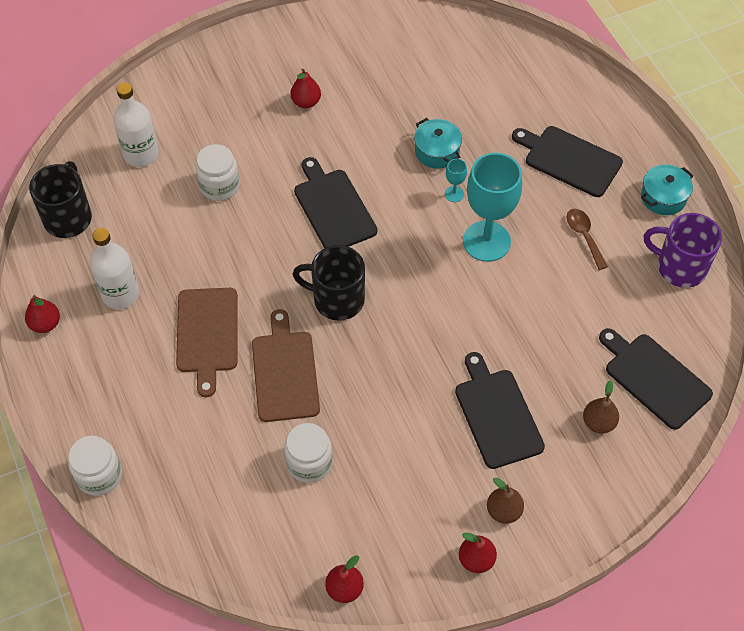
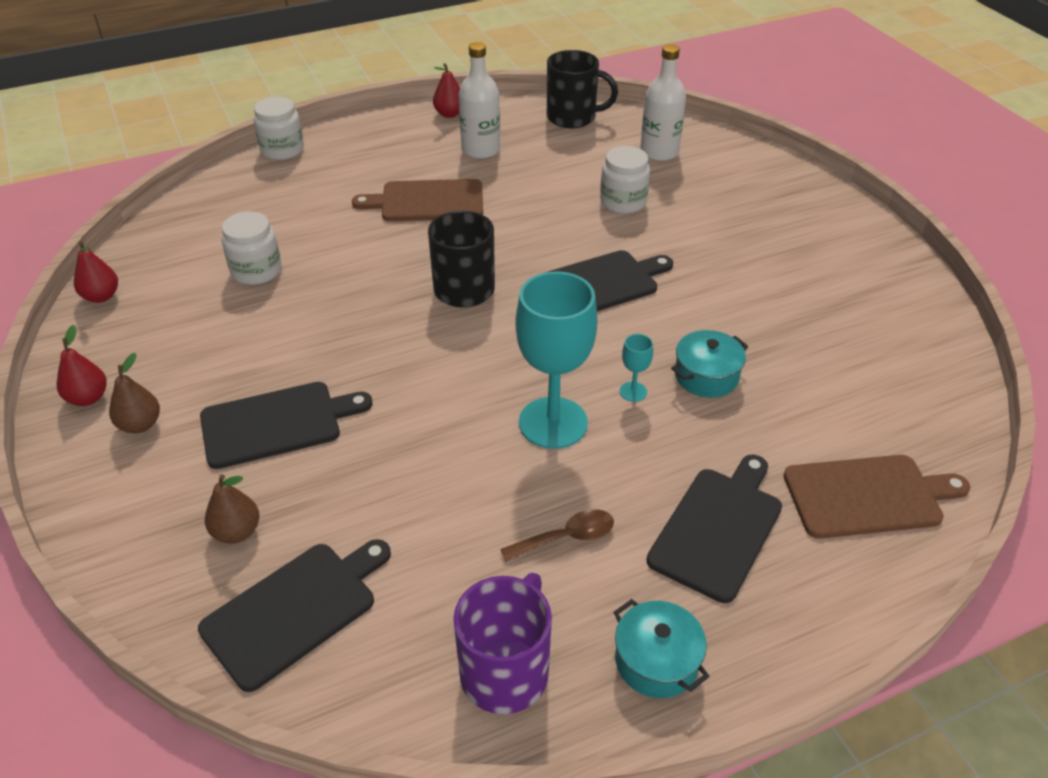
camera: 90 degrees right, 15 degrees down
brown cutting board [252,309,320,422] -> brown cutting board moved to [784,455,970,539]
red pear [290,69,321,108] -> none

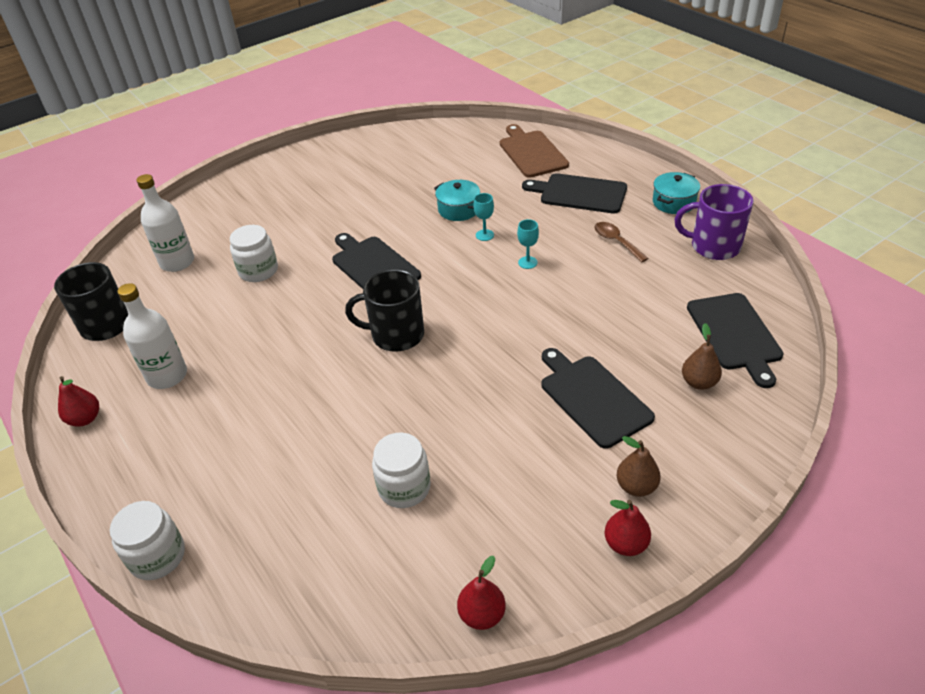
camera: 100 degrees left, 0 degrees up
black cutting board [198,539,391,692] -> black cutting board turned 135 degrees counterclockwise [687,293,784,388]
brown cutting board [352,179,483,221] -> none
turquoise goblet [515,271,598,449] -> turquoise goblet [517,219,539,269], size x0.41

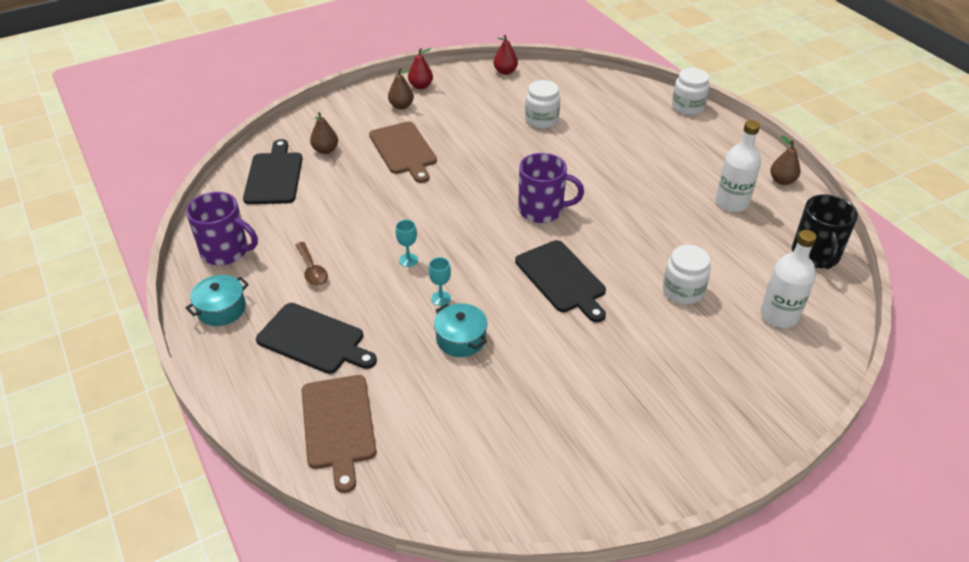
camera: 175 degrees left, 0 degrees up
red pear [58,376,99,427] -> brown pear [770,135,801,185]
black mug [345,269,424,352] -> purple mug [518,153,584,223]
black cutting board [542,348,655,449] -> brown cutting board [369,121,437,183]

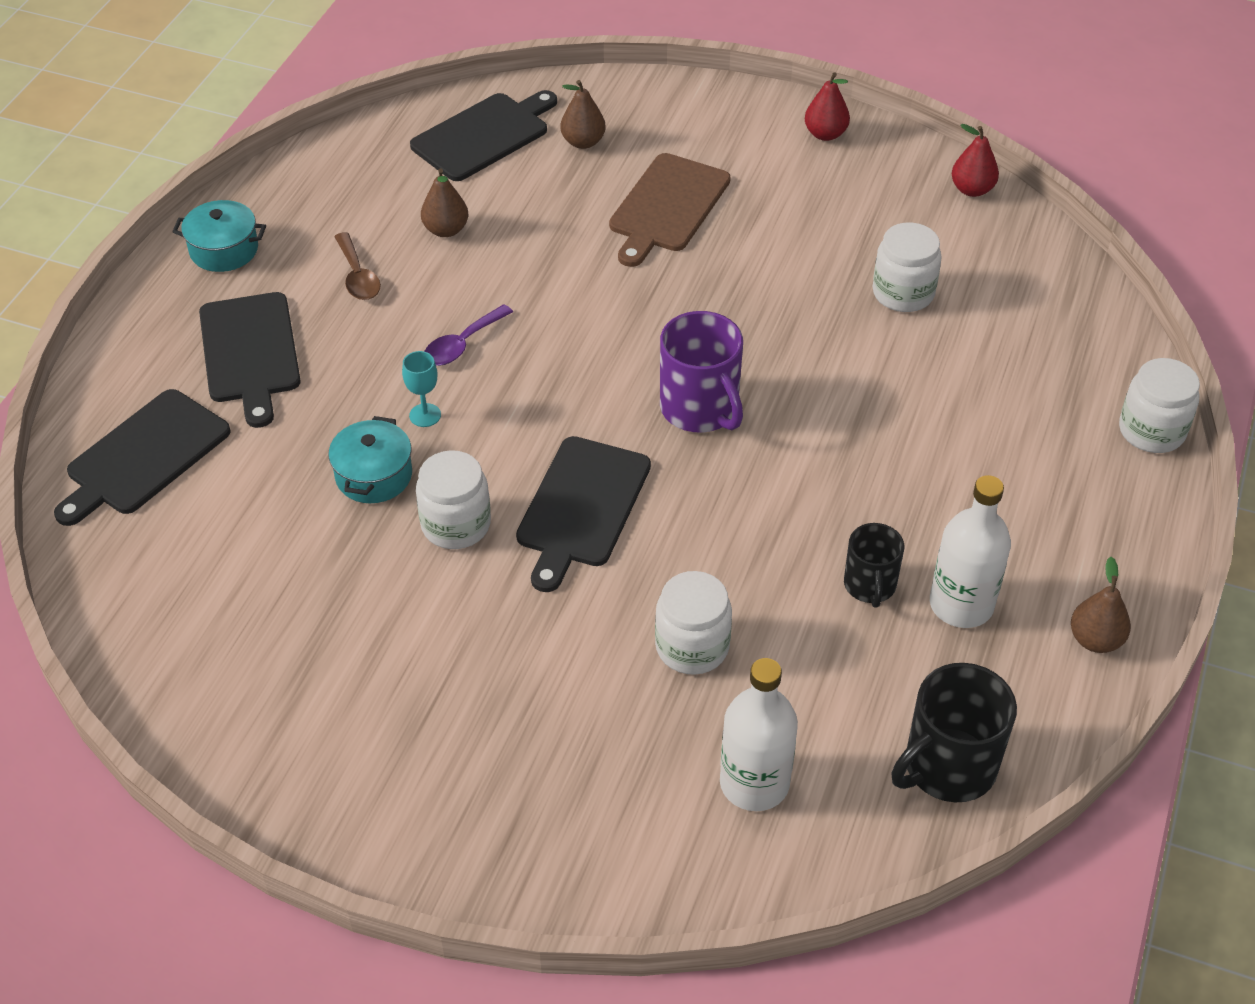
camera: 50 degrees right, 5 degrees up
purple mug [186,192,258,265] -> none
brown spoon [295,242,328,286] -> brown spoon turned 45 degrees counterclockwise [334,232,381,300]
brown cutting board [302,375,376,493] -> black cutting board [54,389,231,526]
brown pear [388,68,414,110] -> brown pear moved to [421,168,468,237]
turquoise goblet [396,220,418,267] -> purple spoon [424,304,513,366]
none -> white jar [416,450,491,549]
none -> black mug [844,523,904,608]

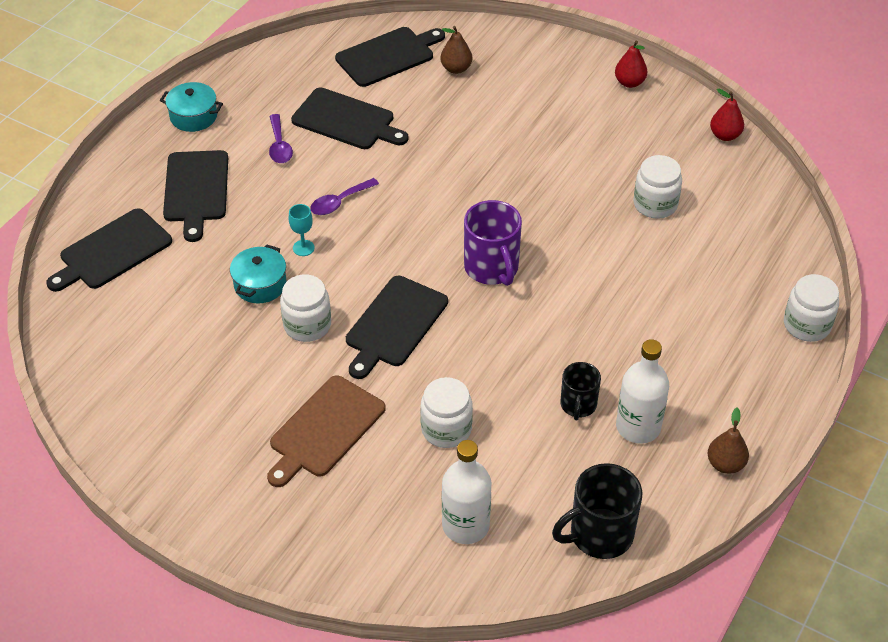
camera: 10 degrees right, 0 degrees up
brown spoon [334,232,381,300] -> purple spoon [269,114,293,163]
brown pear [421,168,468,237] -> black cutting board [291,87,409,149]
brown cutting board [609,153,731,267] -> brown cutting board moved to [267,375,386,487]

